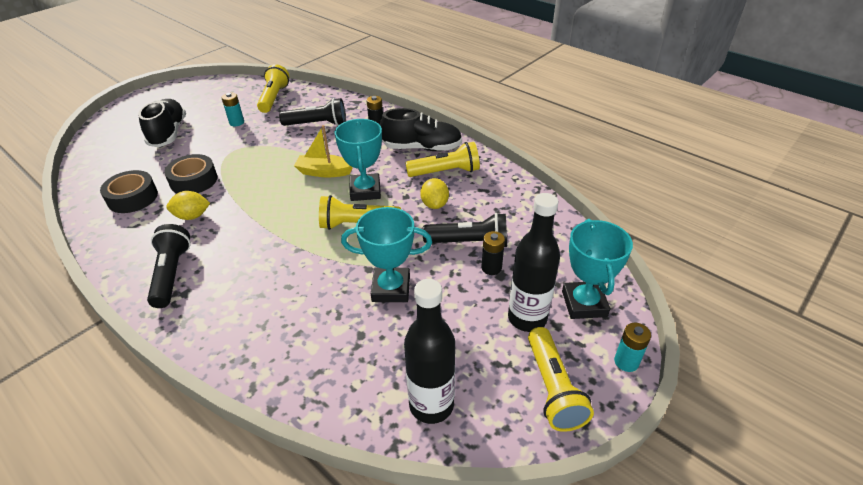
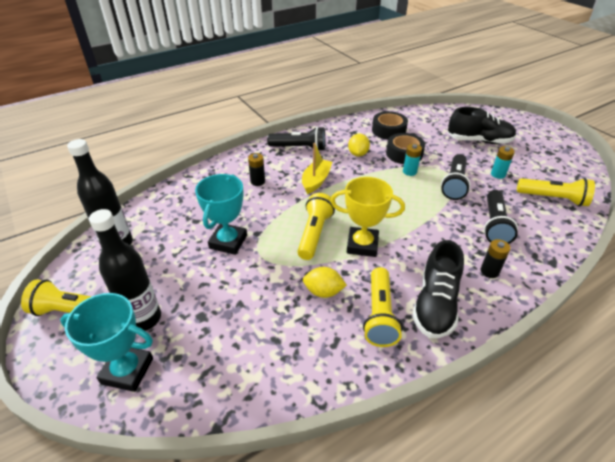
camera: 105 degrees right, 0 degrees up
yellow boat [294,125,353,177] -> yellow boat moved to [302,143,332,194]
turquoise trophy [334,119,382,201] -> yellow trophy [330,177,405,257]
black flashlight [423,213,507,247] -> black flashlight moved to [441,154,471,200]
black battery [482,231,505,275] -> black battery moved to [248,153,265,186]
turquoise battery [614,323,651,372] -> turquoise battery moved to [403,144,422,176]

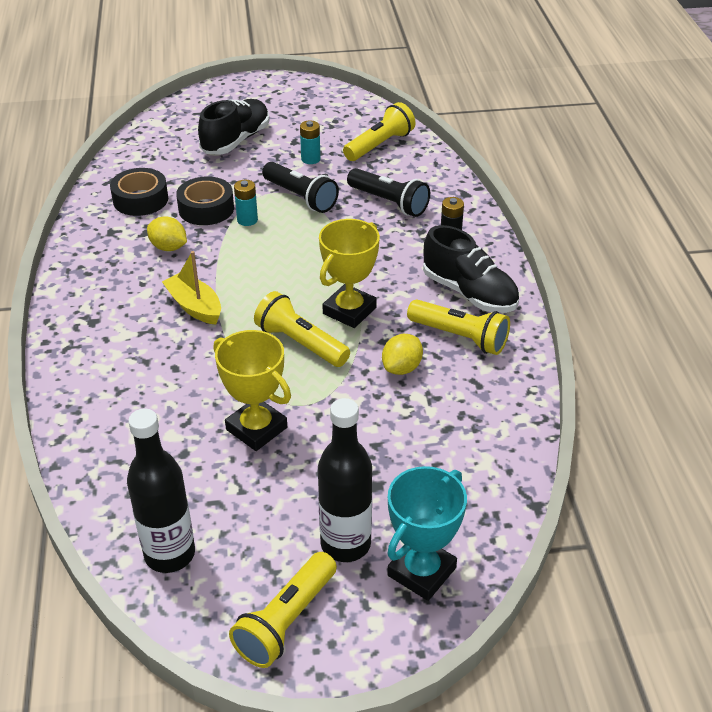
camera: 65 degrees left, 0 degrees up
turquoise trophy [195,174,247,255] -> yellow trophy [213,330,291,451]
black battery [248,153,265,186] -> none
black flashlight [267,126,325,151] -> none

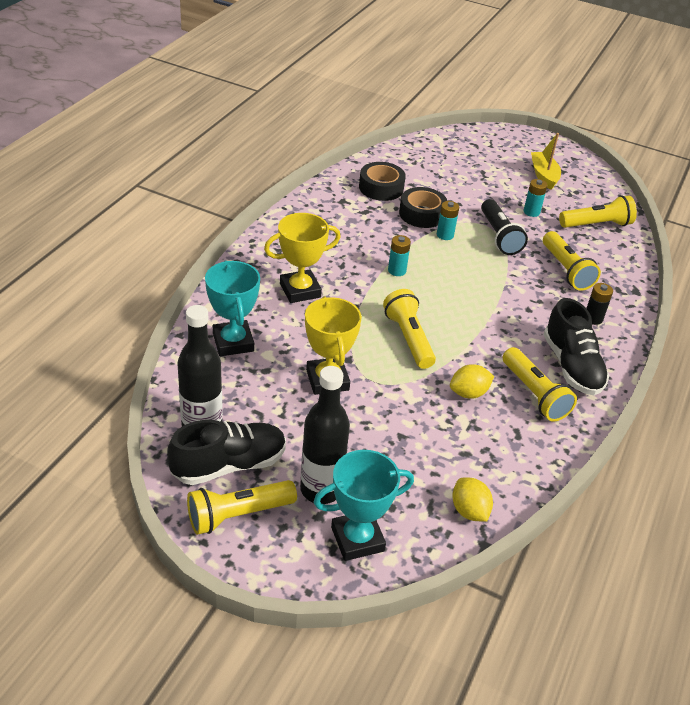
camera: 30 degrees right, 0 degrees up
yellow lemon [147,216,187,251] -> yellow lemon moved to [452,478,493,522]
yellow boat [162,251,221,325] -> yellow boat moved to [531,133,561,190]
black shoe [198,99,270,155] -> black shoe moved to [167,420,286,485]
yellow trophy [319,219,380,328] -> yellow trophy moved to [264,213,341,303]
black flashlight [347,168,430,217] -> yellow flashlight [543,231,601,291]
none -> turquoise trophy [205,260,260,356]
none -> turquoise battery [388,235,411,276]

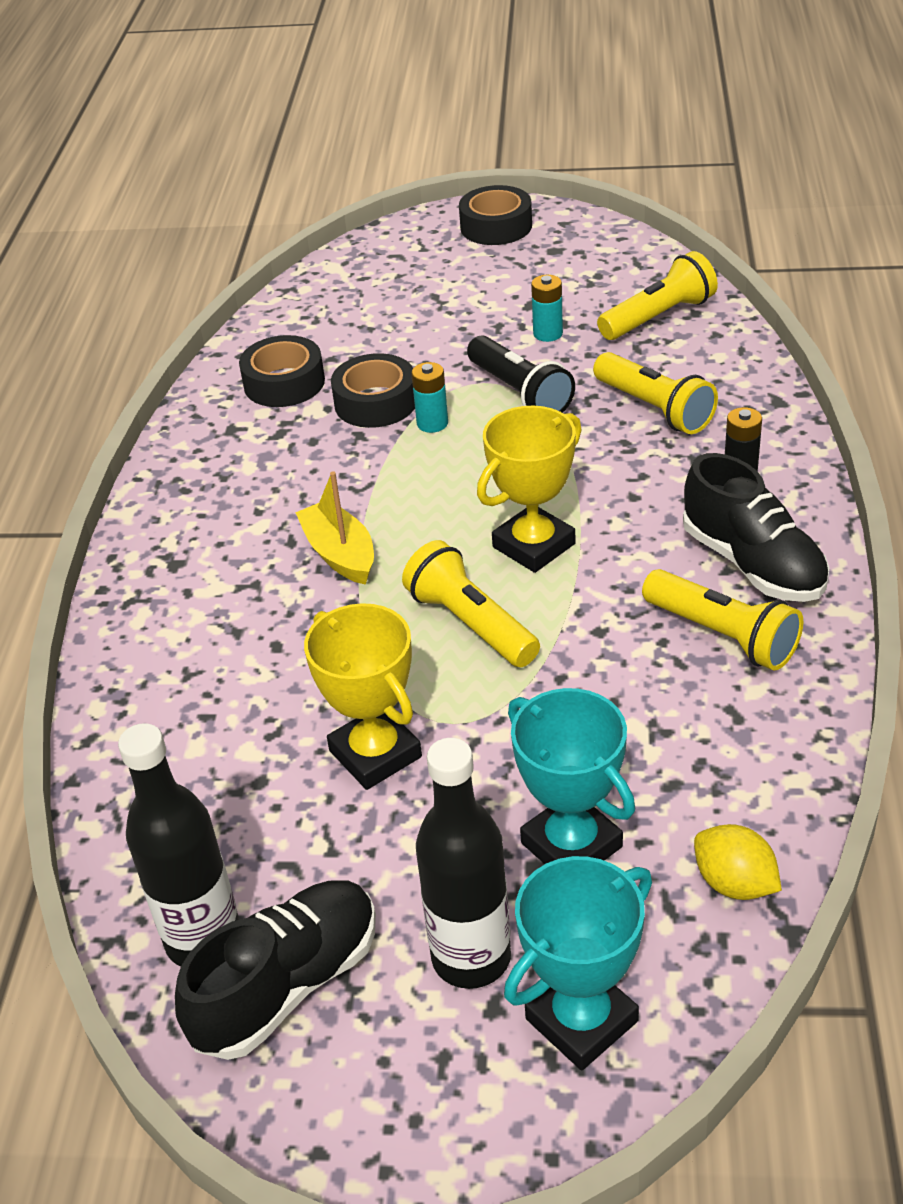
camera: 15 degrees left, 0 degrees up
yellow flashlight [187,480,297,535] -> none
turquoise trophy [205,260,260,356] -> turquoise trophy moved to [508,688,635,864]
yellow trophy [264,213,341,303] -> yellow trophy moved to [477,406,582,573]
turquoise battery [388,235,411,276] -> none
yellow lemon [450,364,494,399] -> none
yellow boat [531,133,561,190] -> yellow boat moved to [295,471,374,585]
none -> black tape [459,185,532,245]

